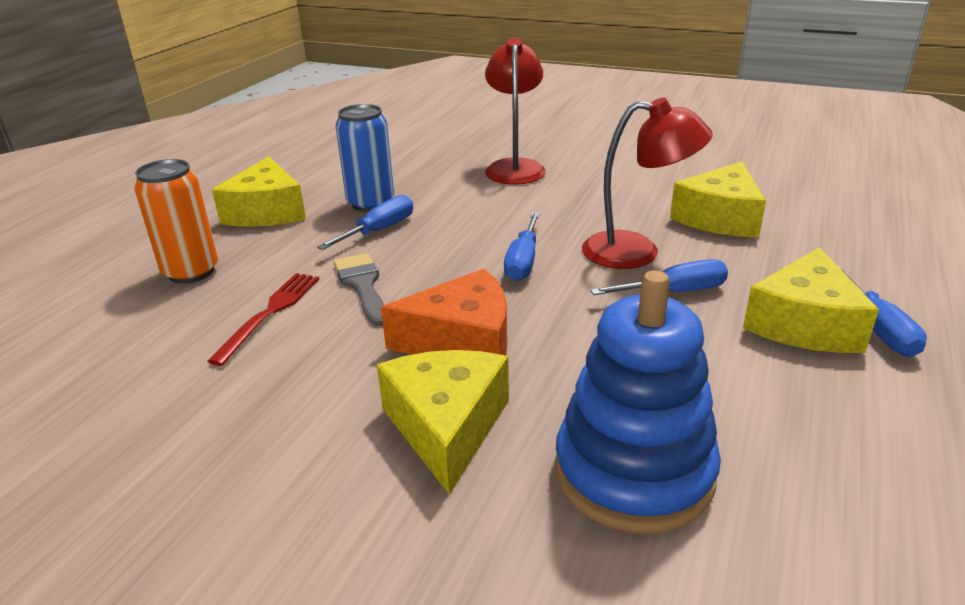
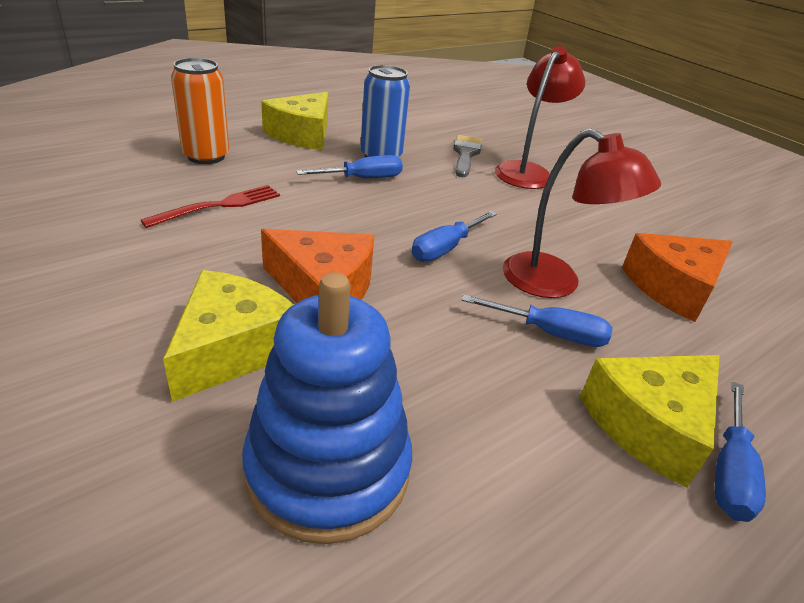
camera: 25 degrees right, 5 degrees up
grey brush [334,253,384,326] -> grey brush moved to [453,135,482,177]
yellow cheese [670,161,766,238] -> orange cheese [622,233,733,322]

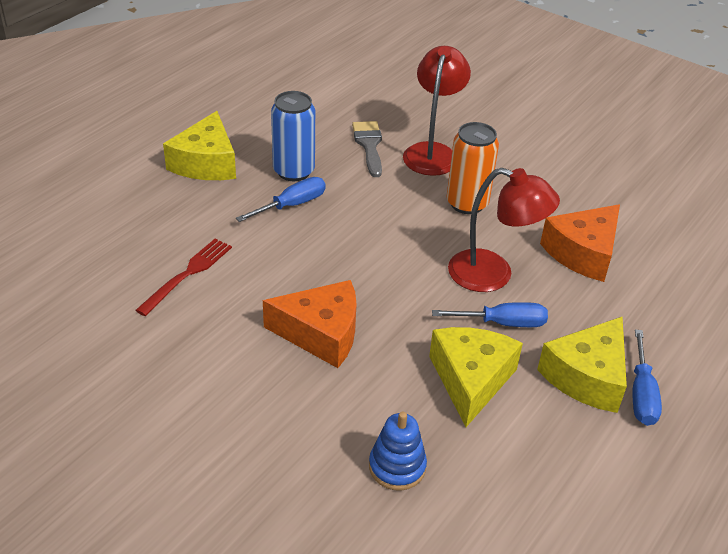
camera: 15 degrees left, 5 degrees up
yellow cheese [163,270,293,402] -> yellow cheese moved to [429,327,523,427]
orange can [171,58,229,164] -> orange can moved to [447,122,499,214]
blue stacking toy [242,272,412,544] -> blue stacking toy [369,412,427,491], size x0.53
blue screwdriver [411,211,497,262] -> none

